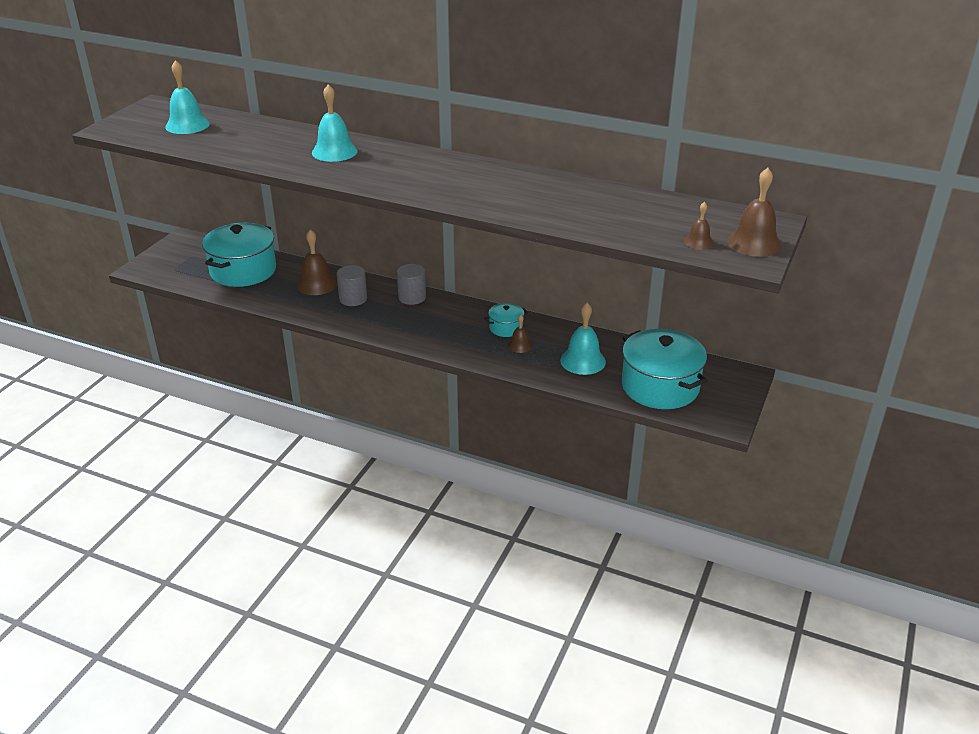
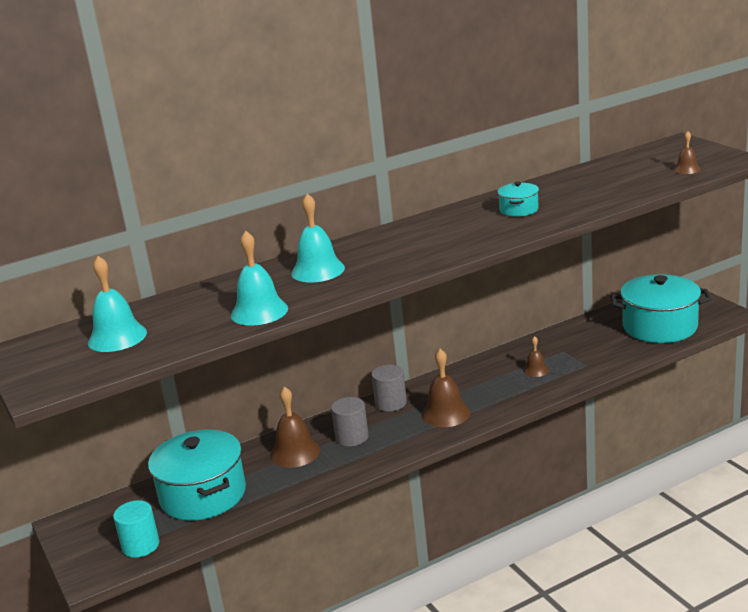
camera: 50 degrees left, 10 degrees down
turquoise pot [484,303,528,337] -> turquoise pot moved to [497,182,539,217]
turquoise bell [560,303,606,375] -> turquoise bell moved to [231,231,288,326]
brown bell [727,168,782,257] -> brown bell moved to [421,349,470,427]
none -> turquoise cylinder [113,500,159,558]

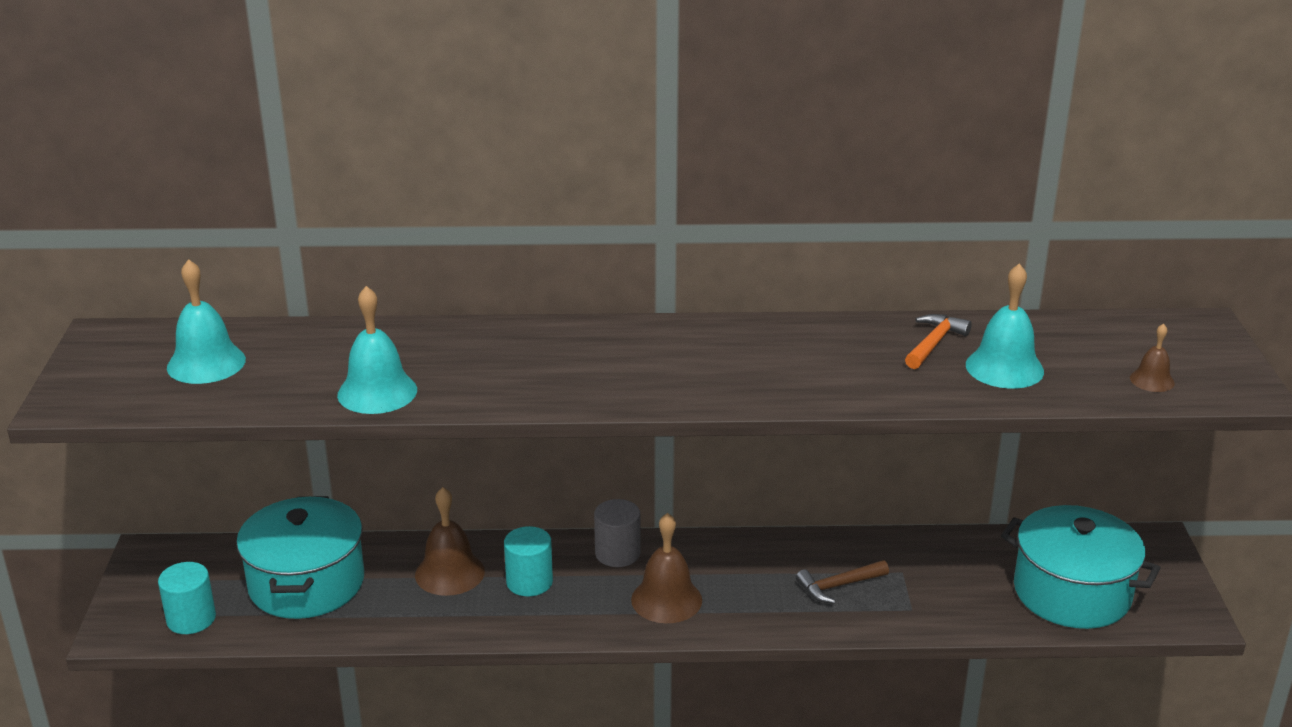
camera: 25 degrees right, 5 degrees up
turquoise bell [291,194,345,282] -> turquoise bell moved to [966,263,1044,389]
grey cylinder [331,397,369,447] -> turquoise cylinder [504,526,553,596]
turquoise pot [497,182,539,217] -> none
brown bell [523,336,549,377] -> brown hammer [796,560,889,604]
none -> orange hammer [905,314,972,369]

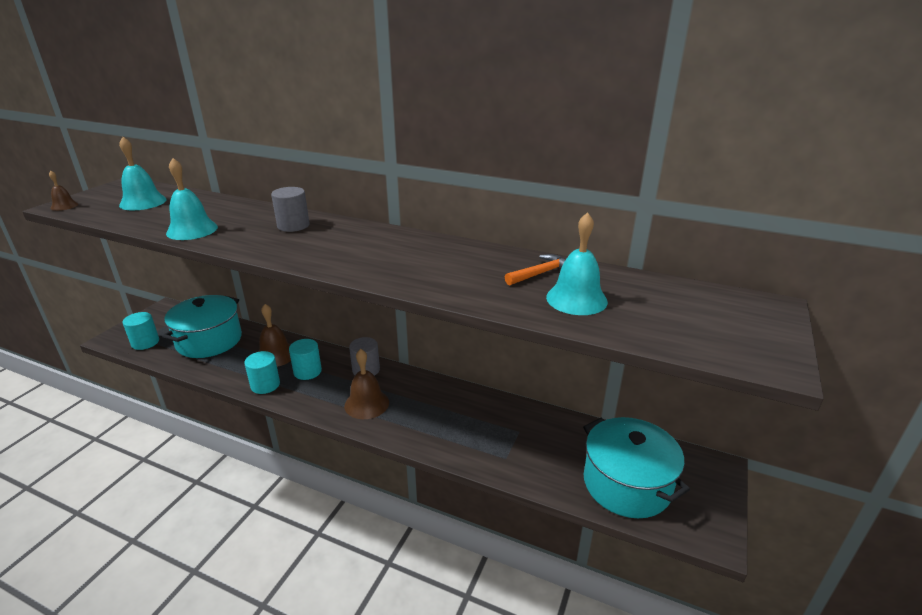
camera: 25 degrees right, 0 degrees up
brown hammer [796,560,889,604] -> none
brown bell [1130,323,1175,392] -> brown bell moved to [49,171,78,211]
none -> turquoise cylinder [244,351,280,394]
none -> grey cylinder [271,187,309,232]

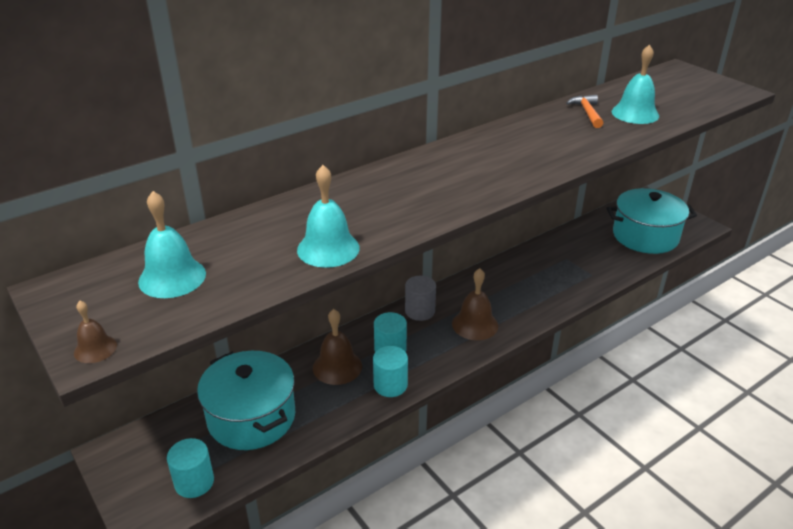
camera: 60 degrees left, 5 degrees up
grey cylinder [271,187,309,232] -> none

